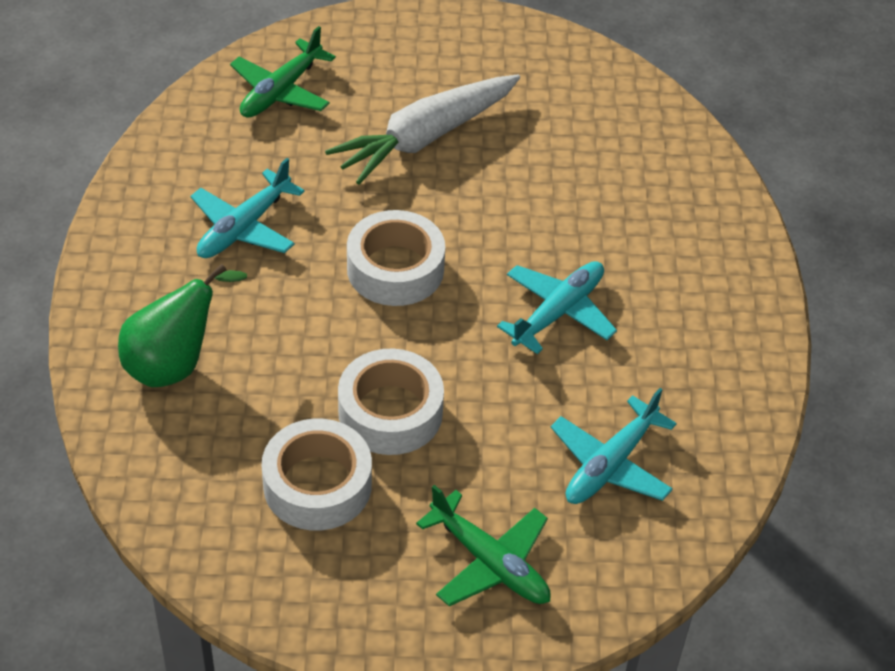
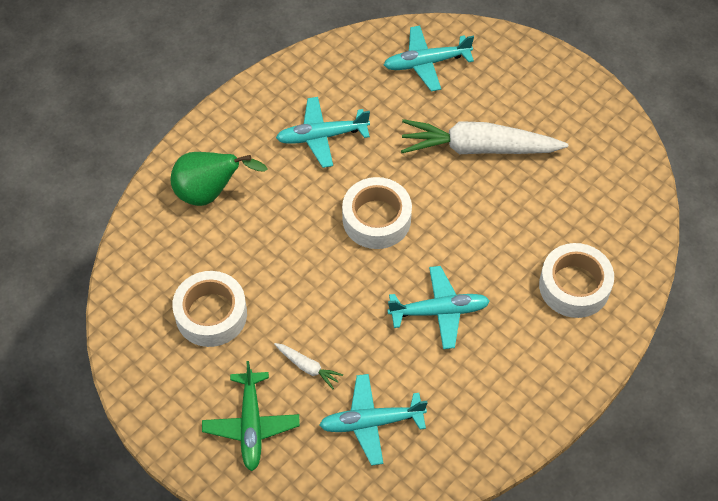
camera: 45 degrees right, 10 degrees up
green plane [230,26,336,118] -> turquoise plane [384,26,474,91]
white tape [338,348,444,455] -> white tape moved to [539,243,614,318]
none -> white carrot [274,343,343,389]

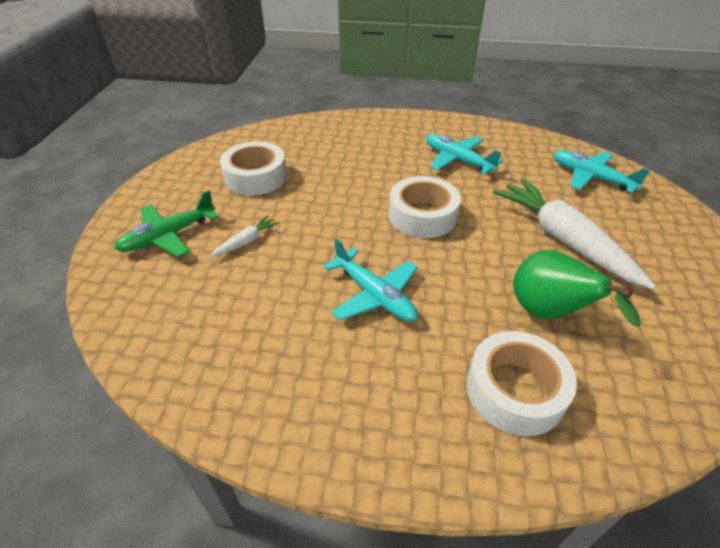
camera: 55 degrees right, 15 degrees down
green pear [170,152,267,206] -> green pear moved to [513,250,641,327]
white carrot [274,343,343,389] -> white carrot turned 135 degrees counterclockwise [210,216,279,257]
turquoise plane [319,374,428,466] -> none

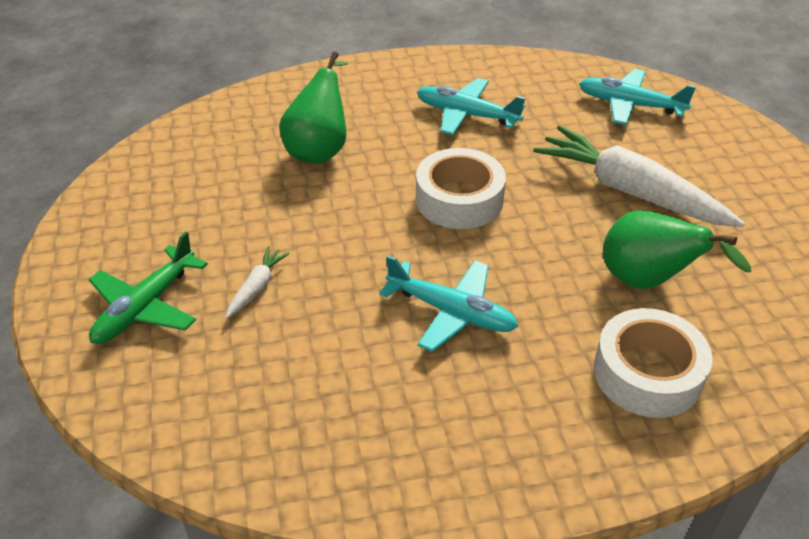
camera: 20 degrees left, 0 degrees up
white tape [220,141,287,196] -> none
none -> green pear [279,52,348,164]

